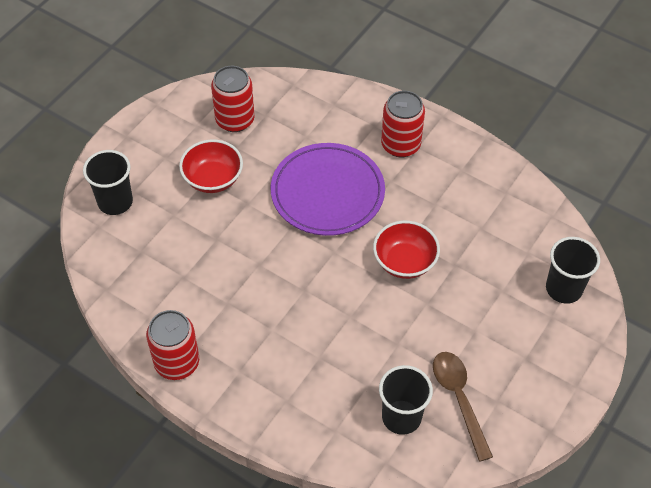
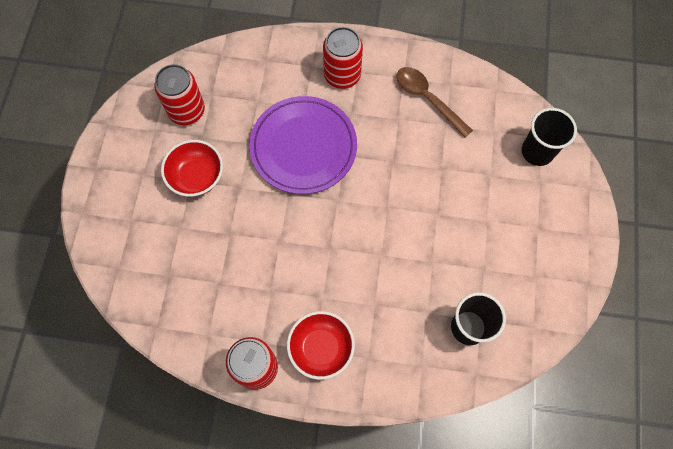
camera: 25 degrees left, 15 degrees up
black cup [83,150,133,215] -> none
red bowl [373,221,440,279] -> red bowl moved to [287,311,355,380]
brown spoon [433,352,493,462] -> brown spoon moved to [397,67,473,138]

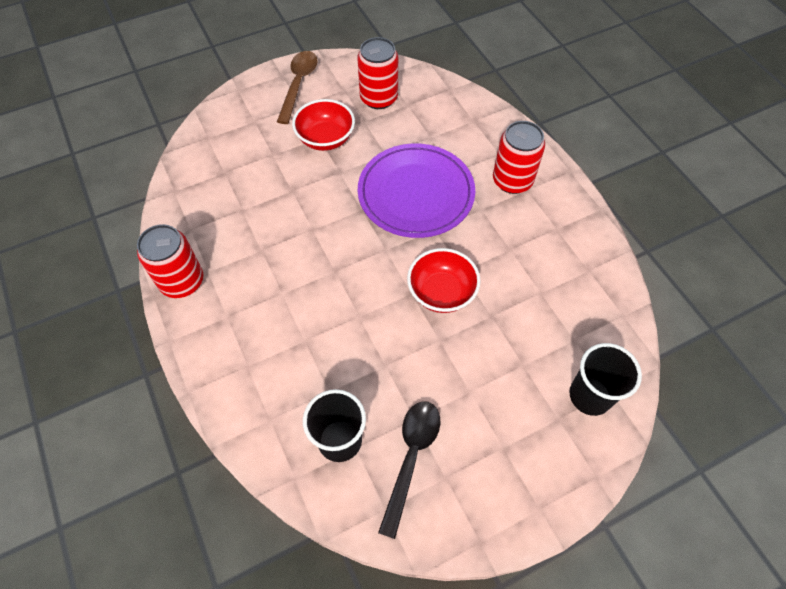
camera: 55 degrees right, 10 degrees down
red bowl [287,311,355,380] -> red bowl moved to [407,248,481,313]
brown spoon [397,67,473,138] -> brown spoon moved to [277,51,318,124]
none -> black spoon [378,401,441,539]

